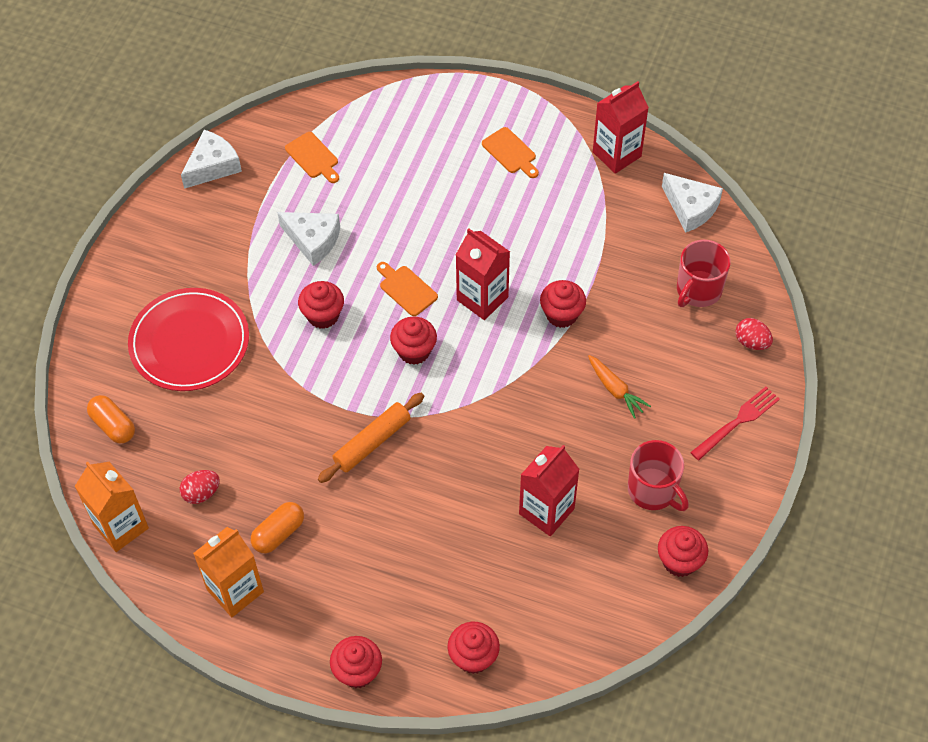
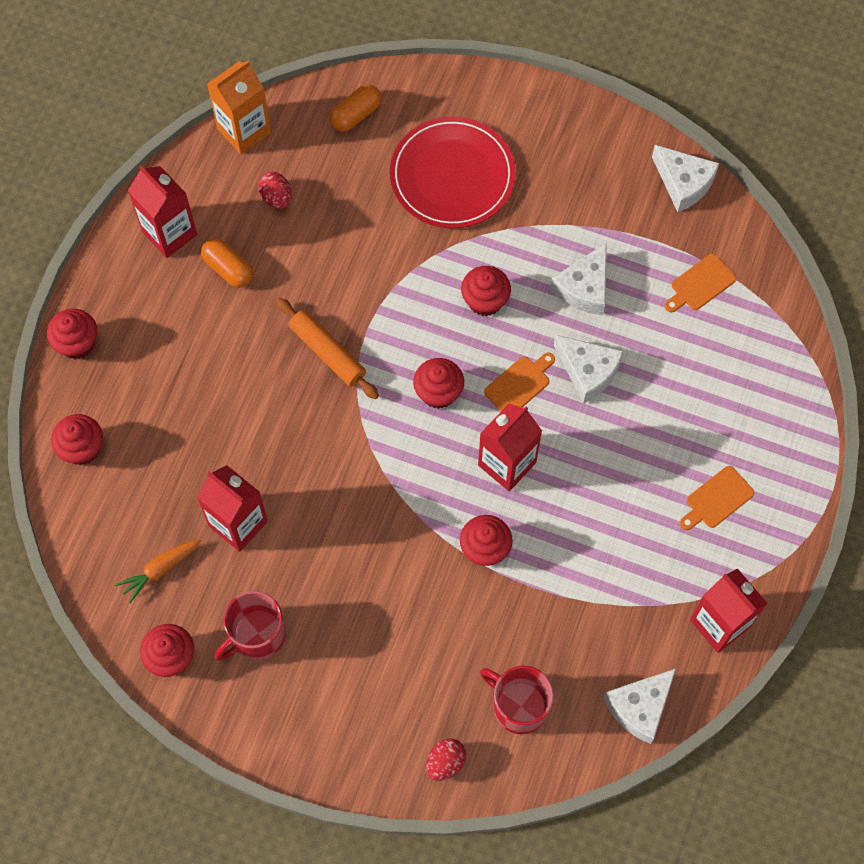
camera: 90 degrees right, 10 degrees up
orange carton [193,527,264,617] -> red carton [128,165,197,258]
orange carrot [588,355,651,419] -> orange carrot moved to [116,539,201,603]
red fork [690,387,780,460] -> none
none -> white cheese [554,335,623,404]

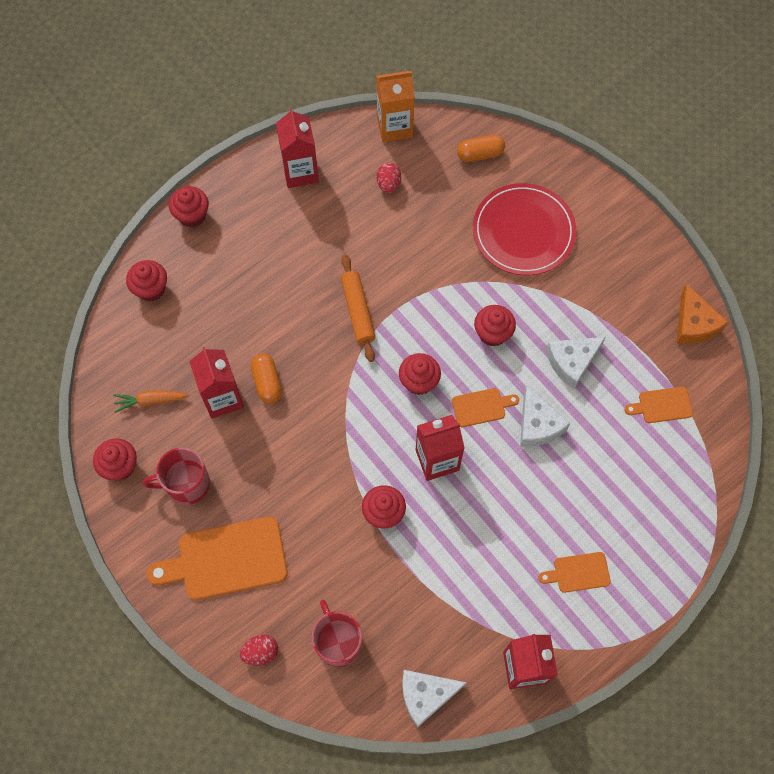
camera: 30 degrees right, 0 degrees up
orange capsule [201,238,253,288] -> orange capsule moved to [251,354,282,404]
white cheese [652,145,719,212] -> orange cheese [677,284,728,344]
none -> orange cutting board [147,517,288,600]

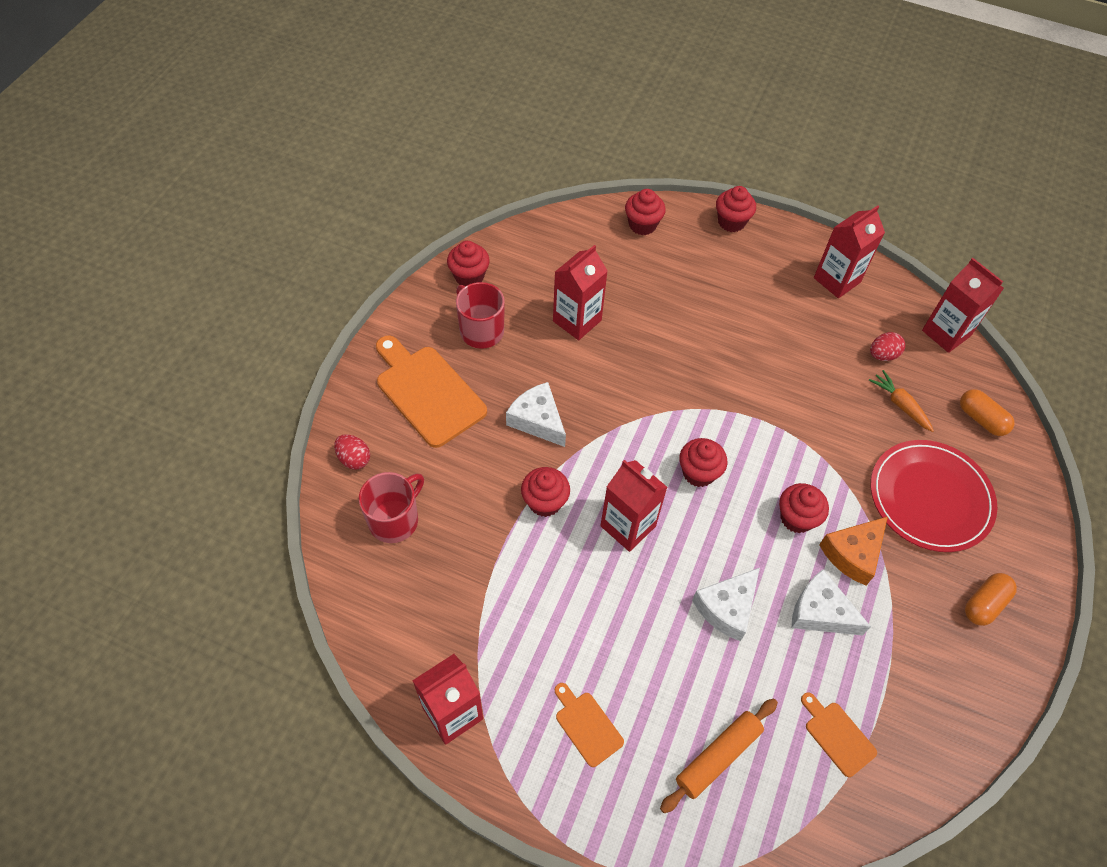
camera: 60 degrees right, 10 degrees down
orange carrot [113,390,189,413] -> orange carrot moved to [869,370,934,432]
orange capsule [251,354,282,404] -> orange capsule moved to [965,573,1017,626]
orange rolling pin [341,255,375,362] -> orange rolling pin moved to [660,699,778,813]
orange carton [376,71,415,142] -> red carton [922,258,1004,353]
white cheese [402,670,467,727] -> white cheese moved to [506,382,566,447]
orange cutting board [452,388,519,427] -> none
orange cheese [677,284,728,344] -> orange cheese moved to [819,516,888,585]

